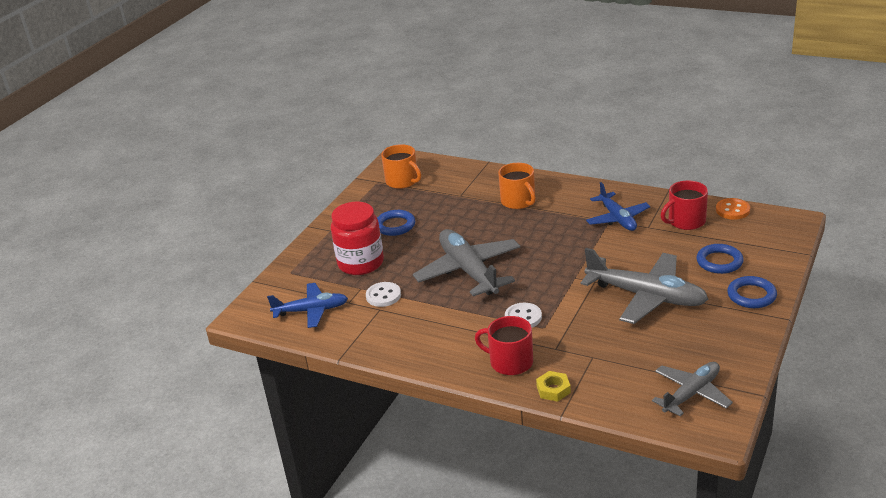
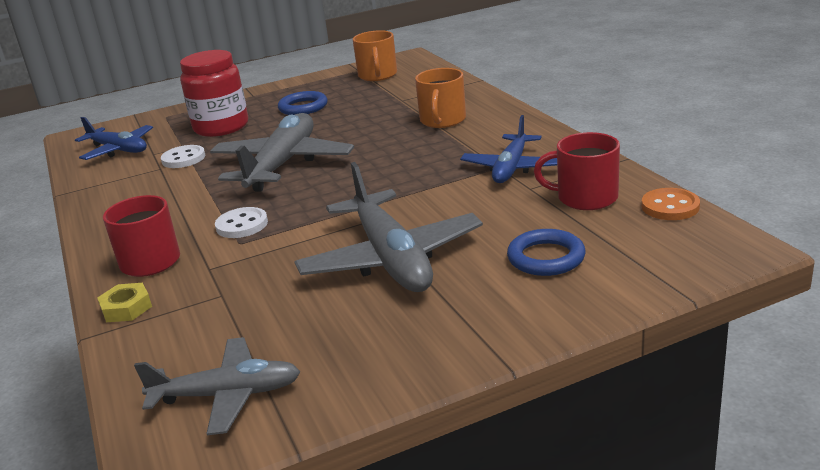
camera: 40 degrees right, 5 degrees down
blue ring [727,276,777,308] -> none

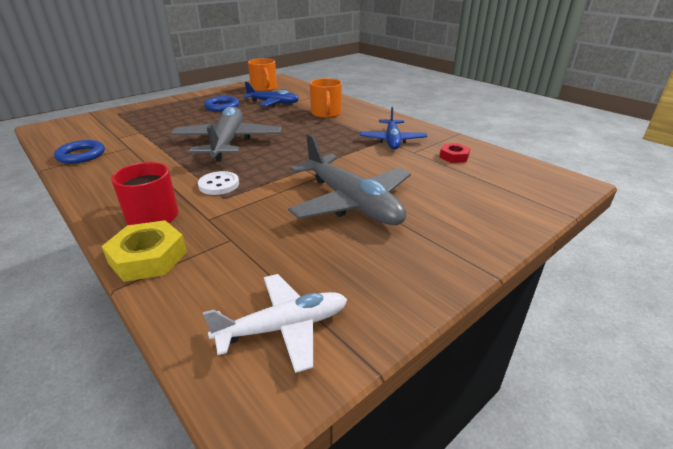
camera: 20 degrees left, 5 degrees up
blue plane [75,117,153,160] -> blue plane moved to [243,82,299,107]
yellow nut [97,283,152,322] -> yellow nut [101,220,187,282], size x1.64
grey plane [134,337,300,435] -> white plane [203,274,347,373]
white button [161,145,206,168] -> none
red jar [180,50,248,137] -> none
blue ring [507,229,586,276] -> blue ring moved to [54,140,105,164]
red mug [534,132,620,210] -> red nut [439,143,470,163]
orange button [642,188,700,220] -> none

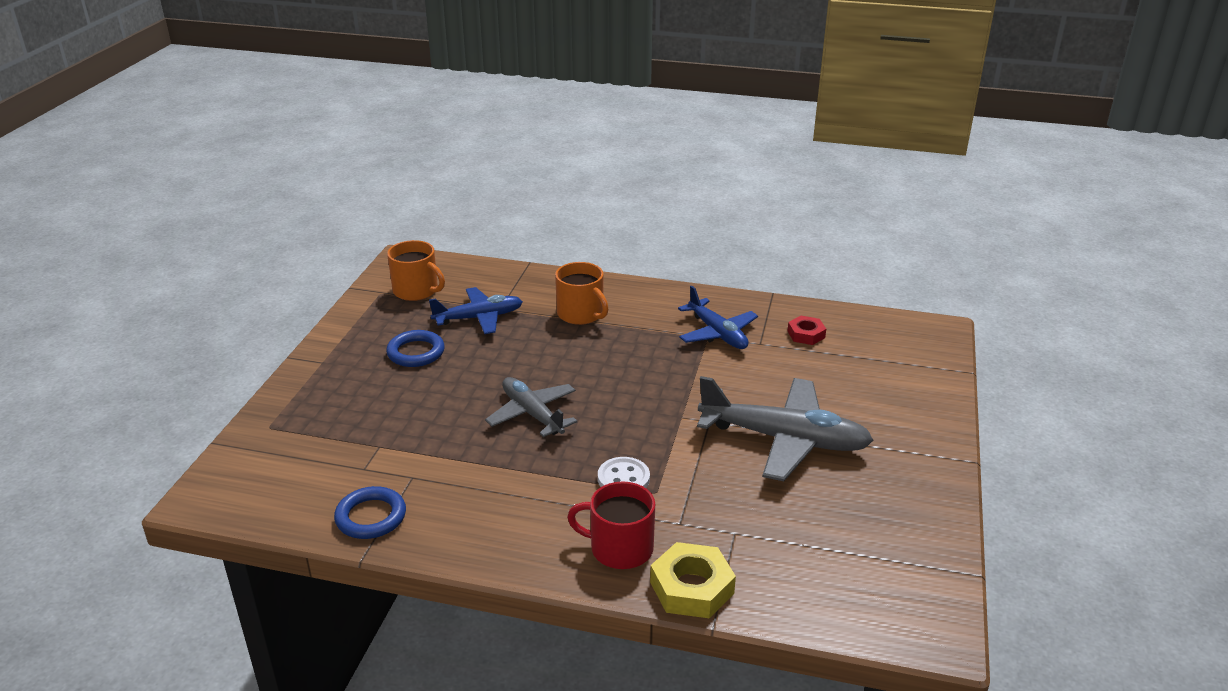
camera: 35 degrees left, 0 degrees up
grey plane [171,107,281,161] -> grey plane [485,377,577,437], size x0.63
white plane [203,274,347,373] -> none

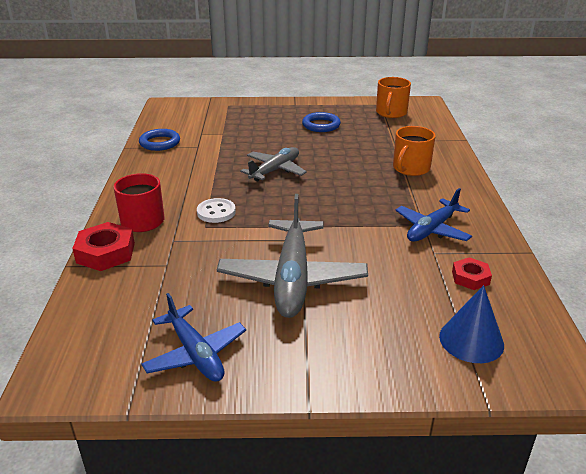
camera: 75 degrees right, 0 degrees up
blue plane [429,287,523,334] -> blue plane moved to [141,293,246,382]
yellow nut [650,542,736,618] -> red nut [72,222,135,271]
none -> blue cone [439,285,504,363]

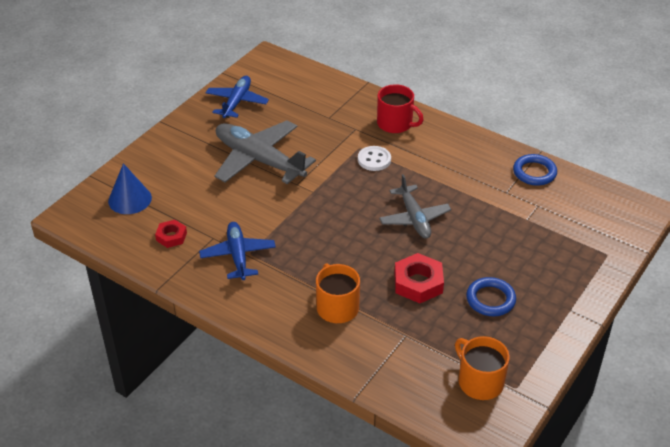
camera: 125 degrees right, 10 degrees up
red nut [72,222,135,271] -> red nut moved to [394,253,444,303]
blue plane [141,293,246,382] -> blue plane turned 105 degrees clockwise [206,76,269,118]

